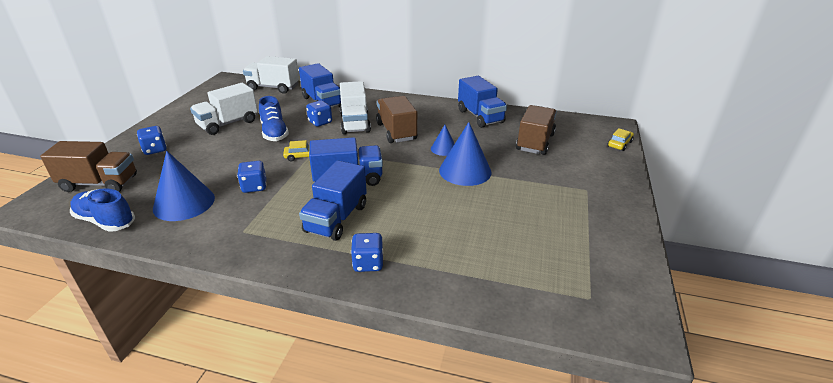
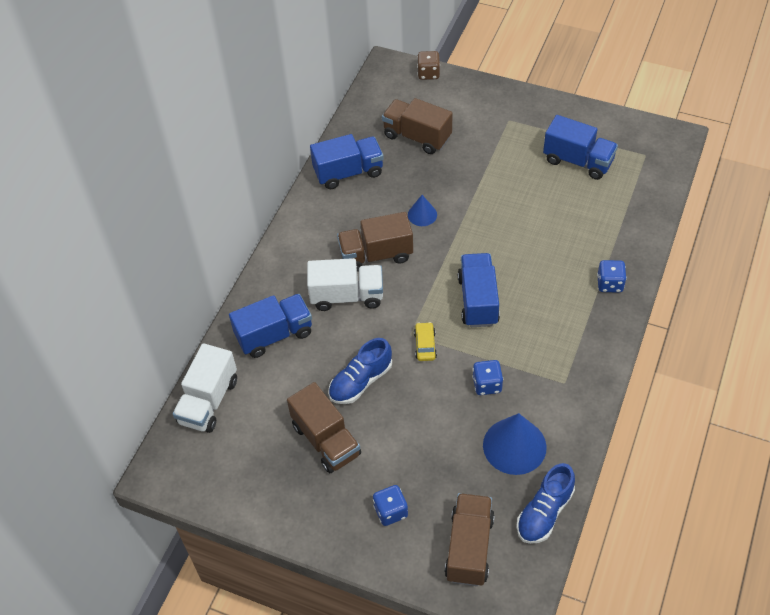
camera: 80 degrees left, 20 degrees up
white truck [190,83,258,135] -> brown truck [287,382,361,473]
blue shoe [259,96,289,141] -> blue shoe turned 150 degrees clockwise [328,338,392,404]
blue truck [299,160,367,241] -> blue truck moved to [543,115,618,180]
blue dice [306,100,332,127] -> none
blue cone [439,122,492,186] -> none
yellow car [608,128,634,151] -> brown dice [417,51,440,80]

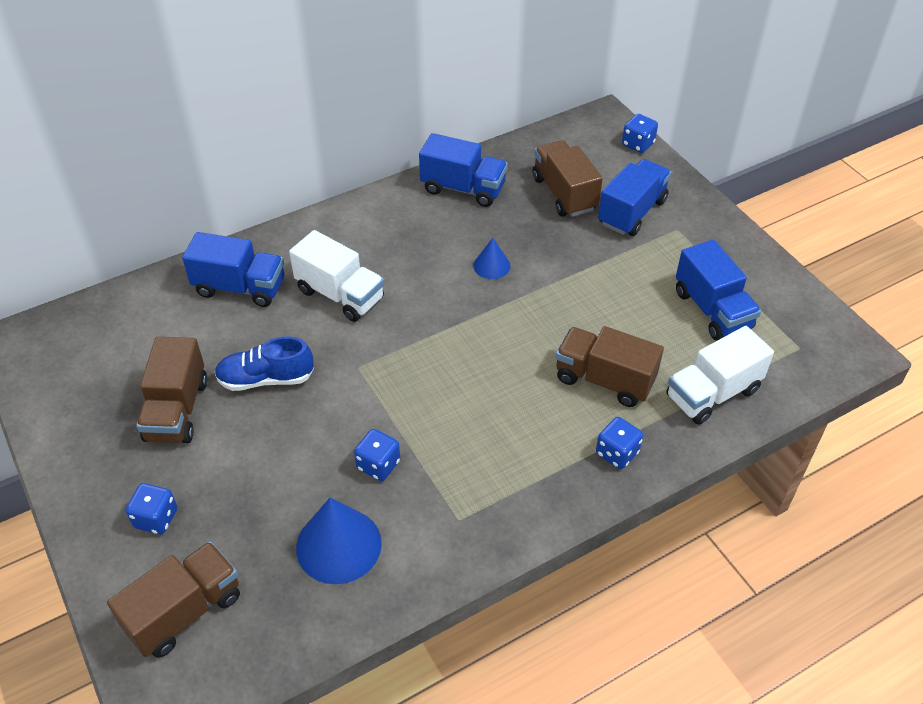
camera: 35 degrees right, 5 degrees down
white truck [173,343,237,433] -> white truck moved to [666,326,774,425]
brown truck [337,212,413,272] -> brown truck moved to [556,326,664,407]
yellow car [414,322,437,361] -> none
brown dice [417,51,440,80] -> blue dice [622,114,658,153]
blue truck [458,253,500,327] -> blue truck moved to [598,159,671,236]
blue shoe [517,463,575,544] -> none

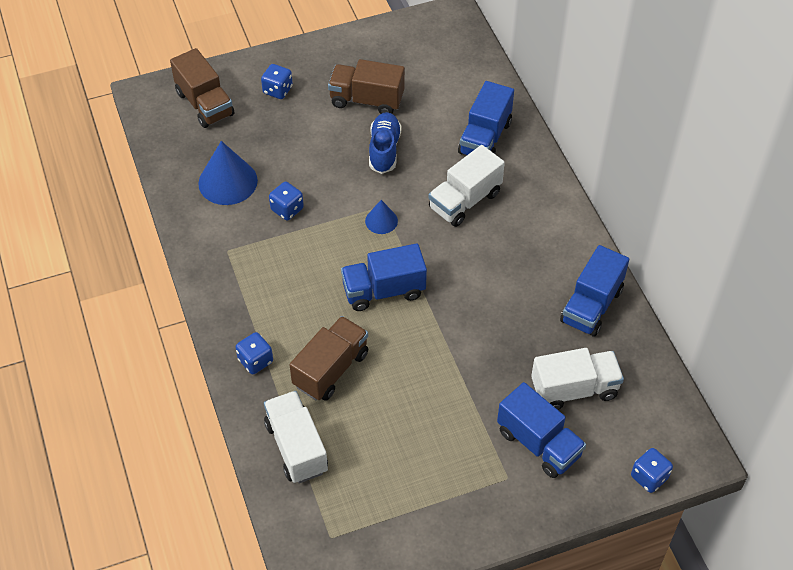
camera: 100 degrees right, 5 degrees up
blue cone [473,238,510,279] -> blue cone moved to [365,200,398,234]
brown truck [533,140,603,217] -> white truck [531,348,624,410]
blue truck [676,240,761,341] -> blue truck moved to [341,243,427,311]

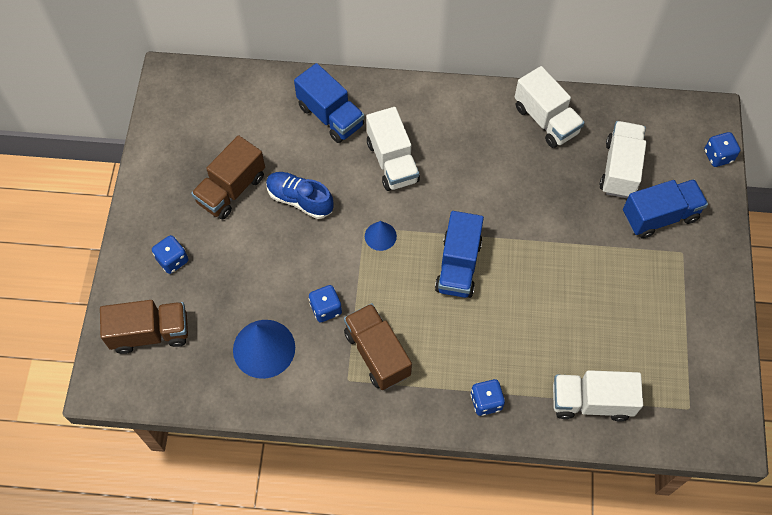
camera: 65 degrees left, 10 degrees up
brown truck [289,316,368,401] -> brown truck moved to [344,303,412,390]
blue truck [560,245,629,337] -> white truck [515,66,585,148]

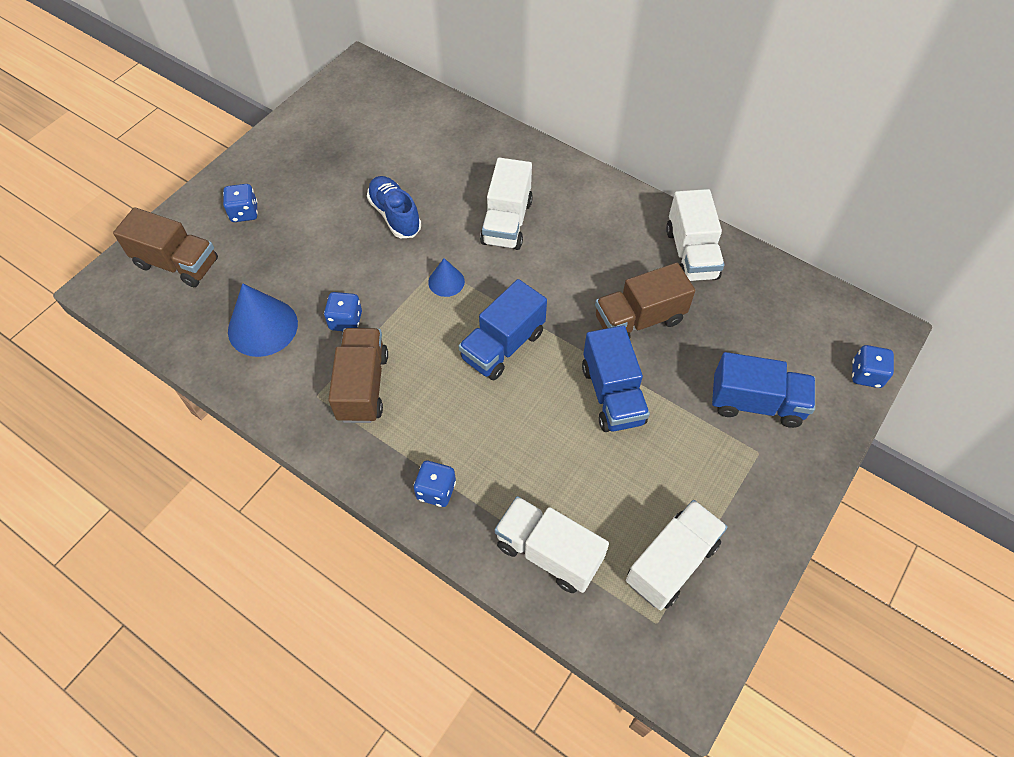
camera: 30 degrees right, 5 degrees down
brown truck [191,135,265,219] -> brown truck moved to [595,263,695,338]
blue truck [294,63,364,143] -> blue truck moved to [582,325,650,432]
white truck [600,121,646,198] -> white truck moved to [626,500,728,610]

